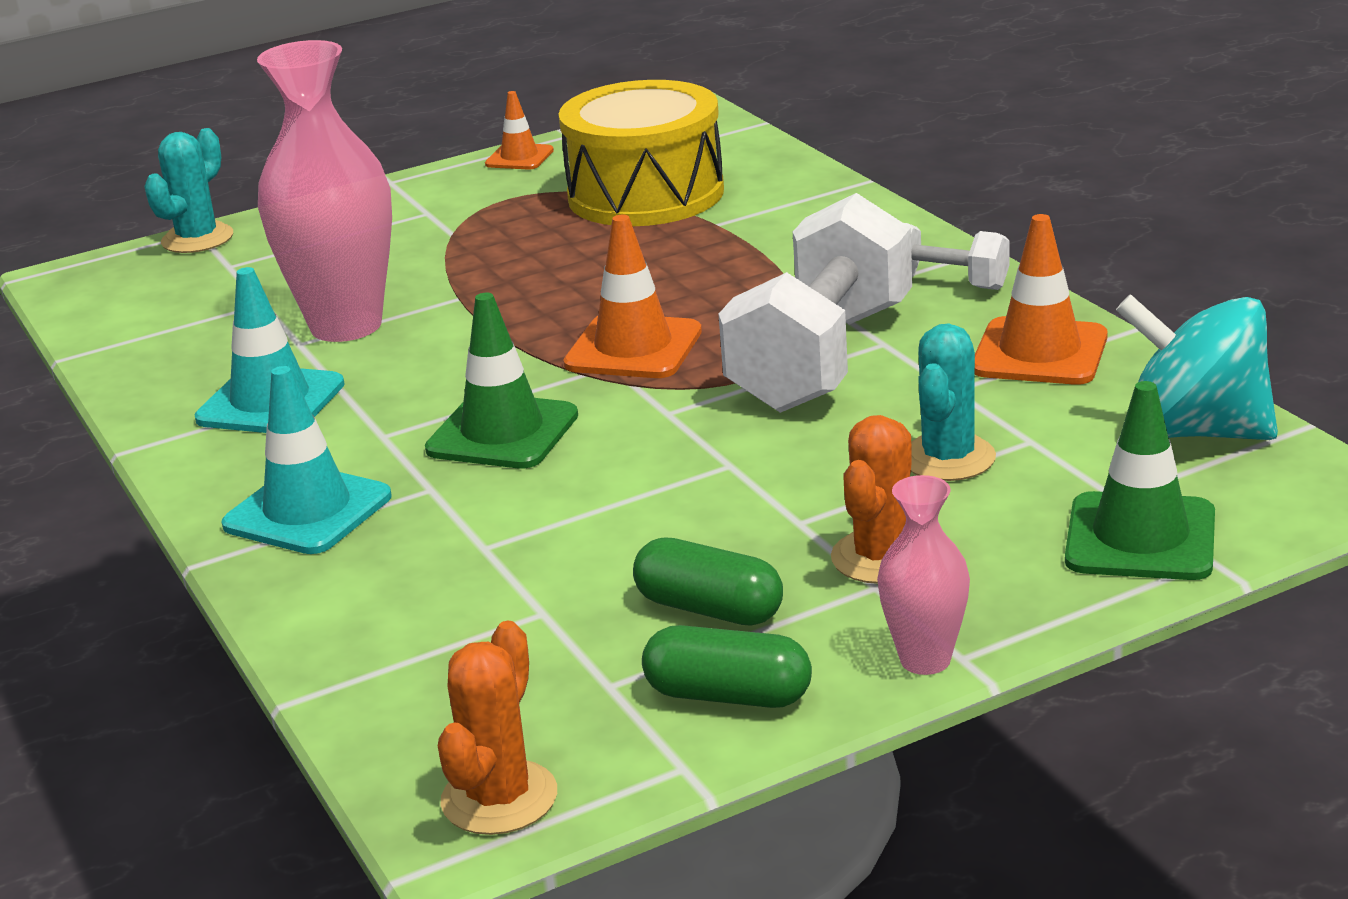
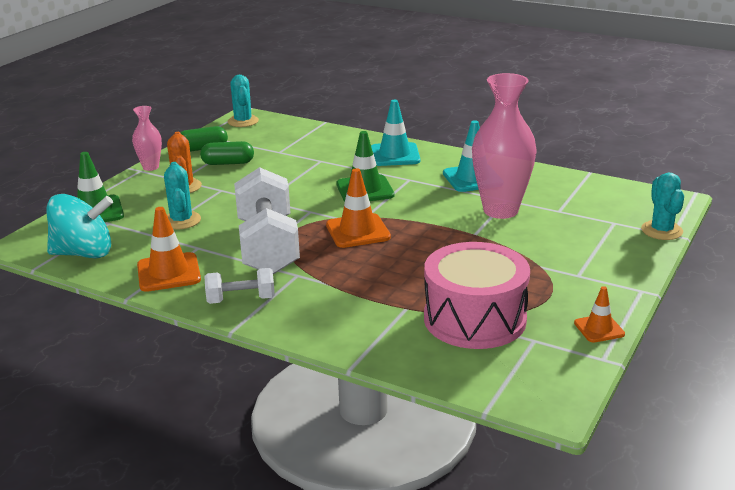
camera: 145 degrees right, 0 degrees up
orange cactus [438,621,557,835] -> turquoise cactus [228,75,259,127]
yellow drum [559,80,724,226] -> pink drum [424,242,530,349]

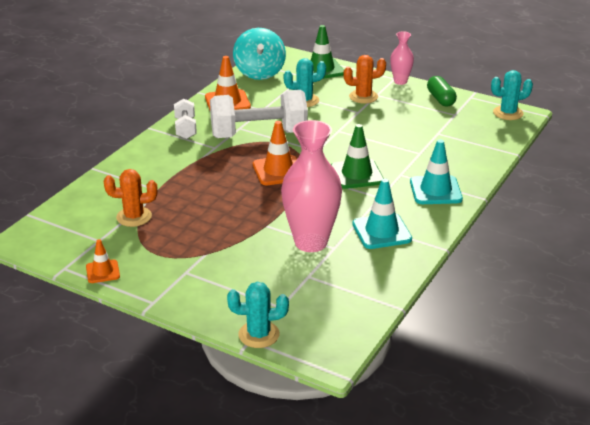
camera: 90 degrees right, 5 degrees up
green capsule [200,141,254,165] -> none
pink drum [424,242,530,349] -> orange cactus [104,169,158,227]

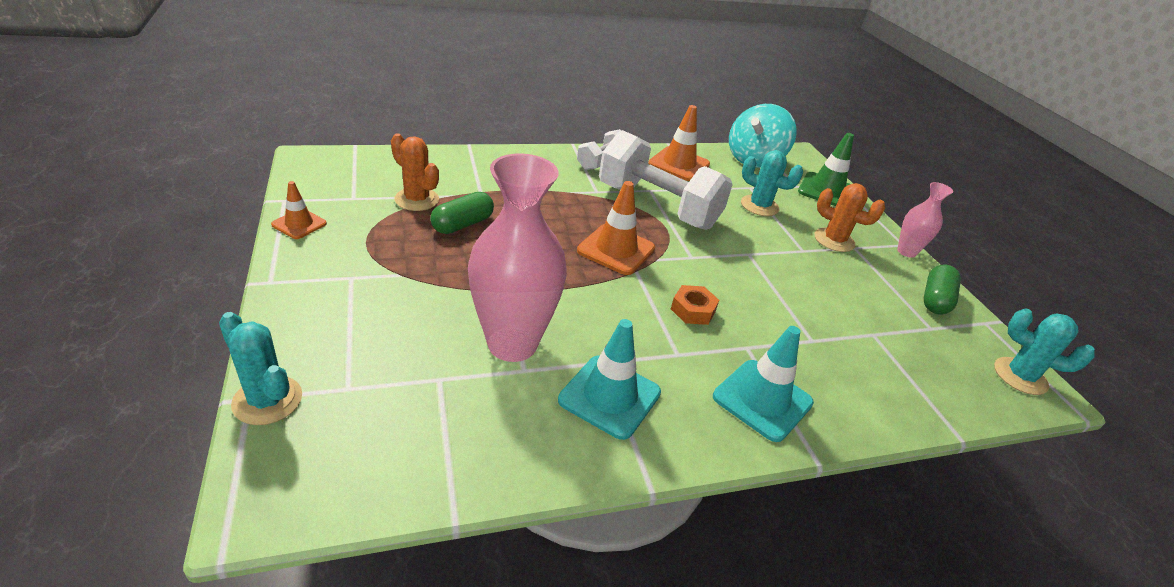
camera: 40 degrees right, 5 degrees up
green traffic cone [331,124,384,189] -> orange nut [671,285,719,325]
none -> green capsule [430,192,494,234]

